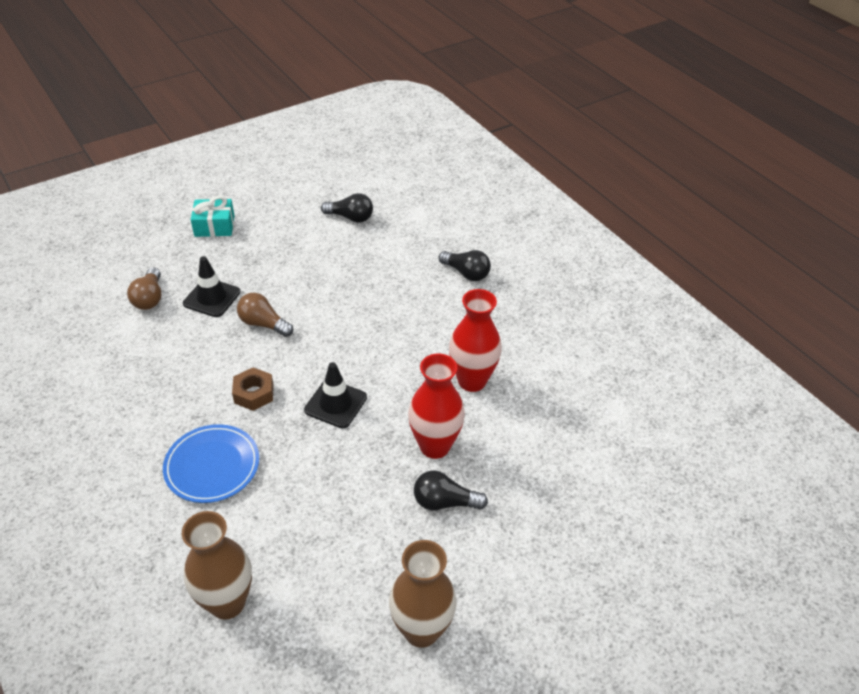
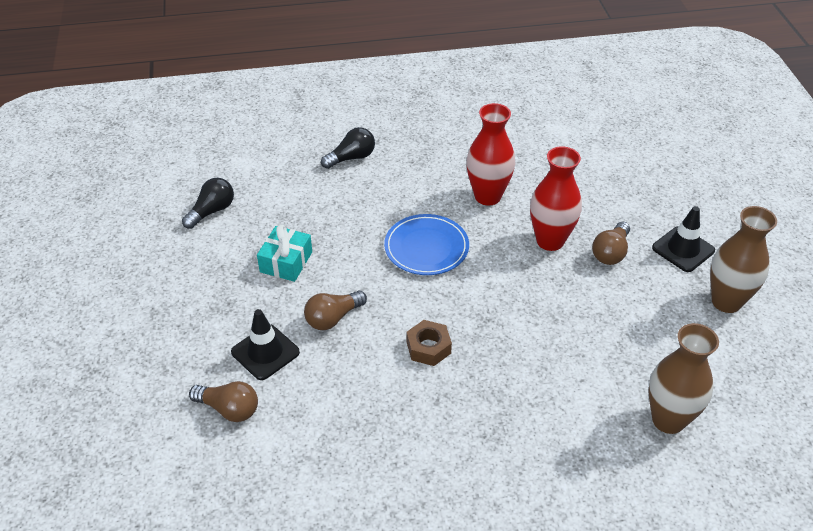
camera: 65 degrees left, 0 degrees up
blue plate [163,424,259,503] -> blue plate moved to [384,214,469,275]
turquoise gift [191,196,234,237] -> turquoise gift moved to [257,224,312,282]
black traffic cone [304,362,367,428] -> black traffic cone moved to [652,206,715,272]
black light bulb [414,470,488,510] -> brown light bulb [592,222,630,265]

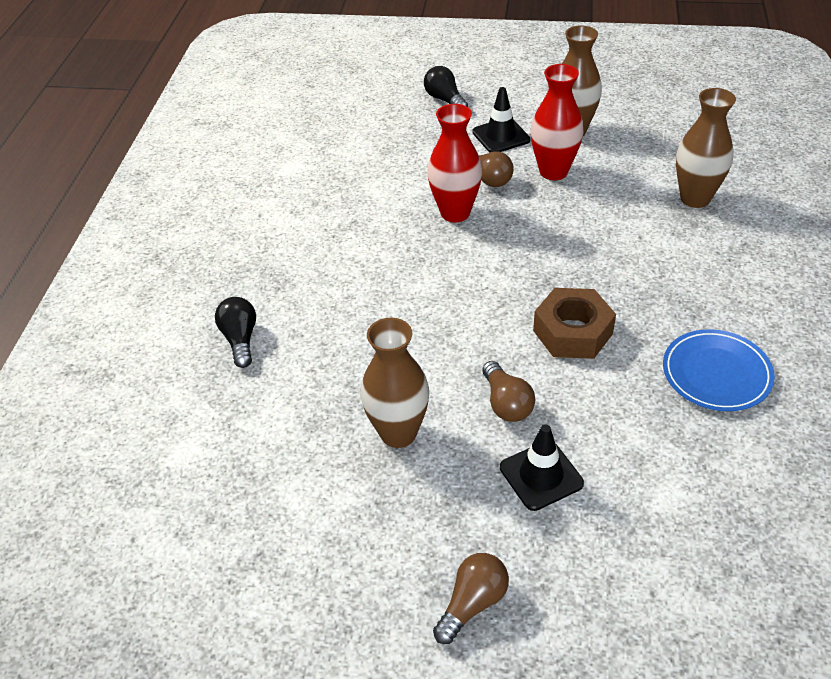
camera: 70 degrees left, 0 degrees up
black light bulb [182,178,234,229] -> black light bulb moved to [424,66,468,107]
brown light bulb [189,381,258,422] -> brown light bulb moved to [433,553,509,644]
turquoise gift [257,224,312,282] -> brown vase [360,318,429,448]
blue plate [384,214,469,275] -> blue plate moved to [663,329,775,411]
brown nut [407,320,452,366] -> brown nut [533,288,616,359], size x1.55
red vase [466,103,515,206] -> red vase moved to [531,64,584,180]

